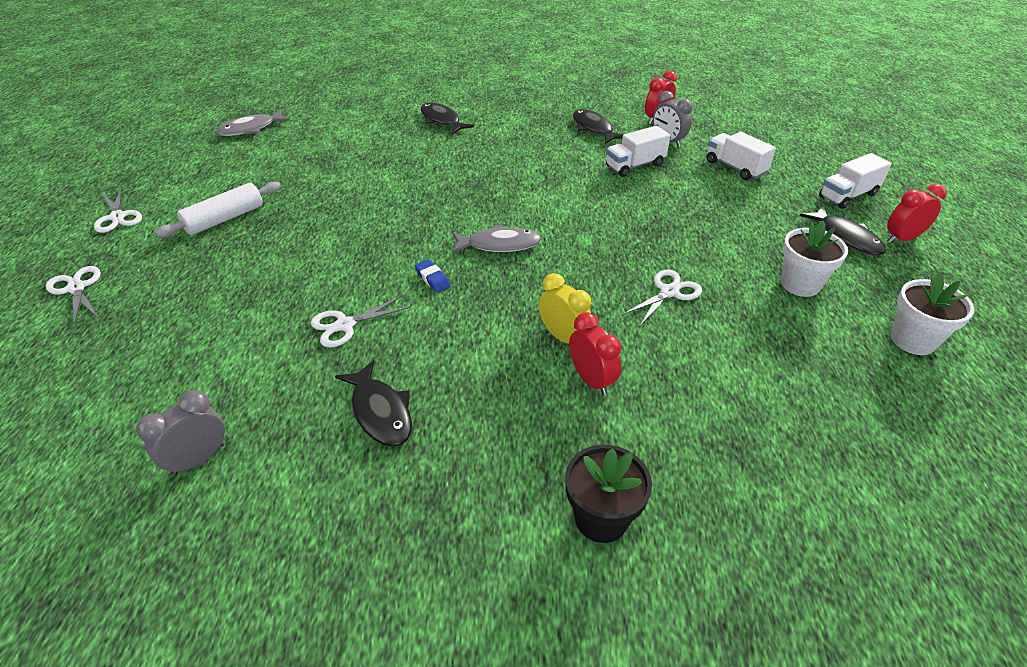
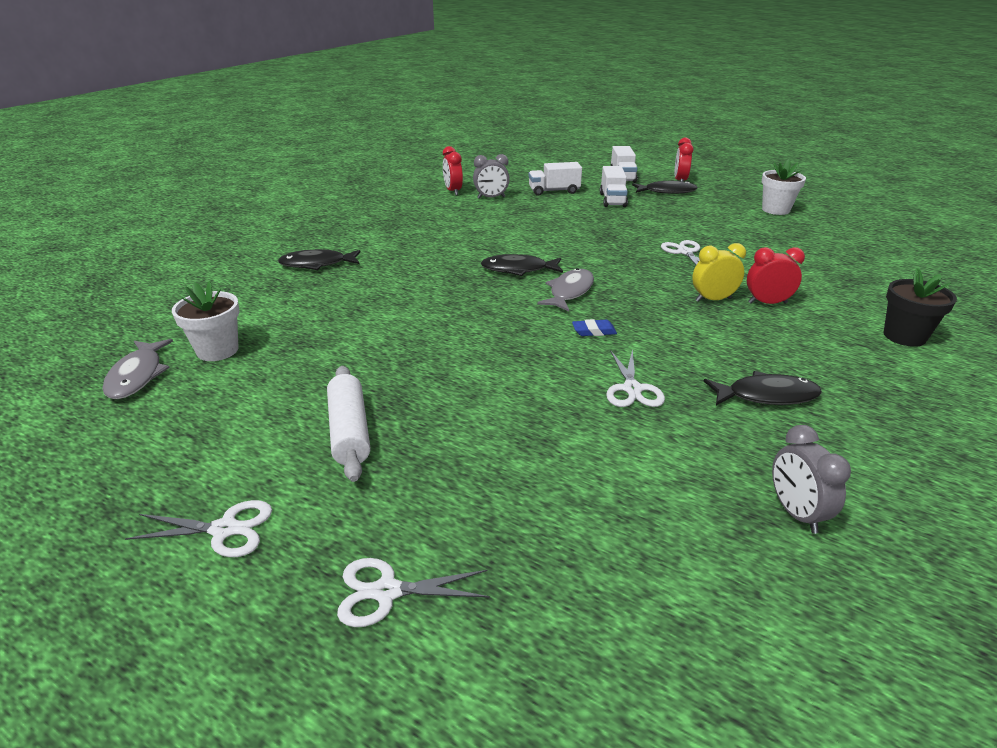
camera: 60 degrees left, 10 degrees down
black fish [573,109,623,144] -> black fish moved to [481,254,563,276]
white truck [606,126,671,177] -> white truck moved to [600,166,628,207]
white flower pot [781,221,848,297] -> white flower pot moved to [172,281,240,361]

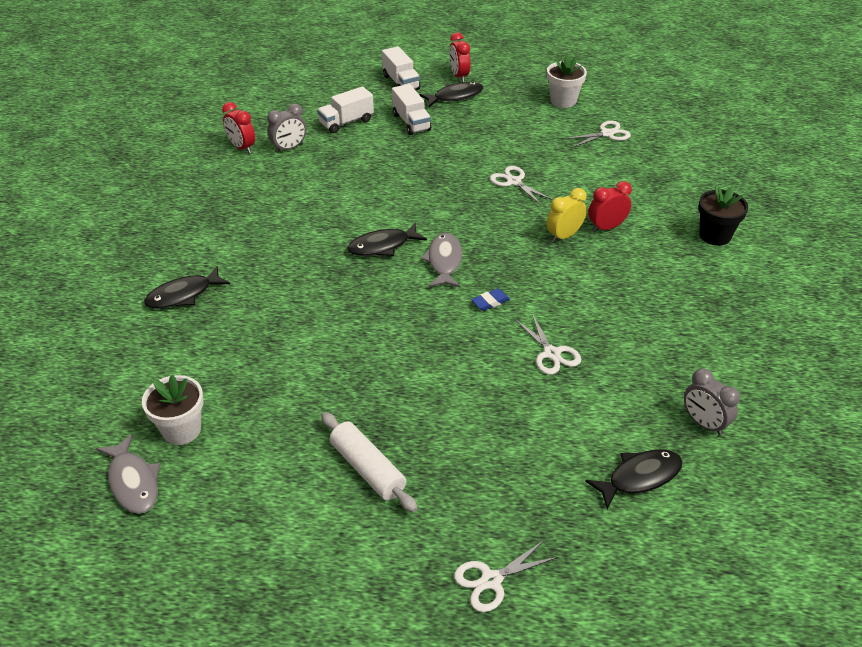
camera: 25 degrees left, 10 degrees up
white scissors [125,500,272,557] -> white scissors moved to [565,121,631,147]
black fish [704,371,822,405] -> black fish moved to [585,449,683,509]

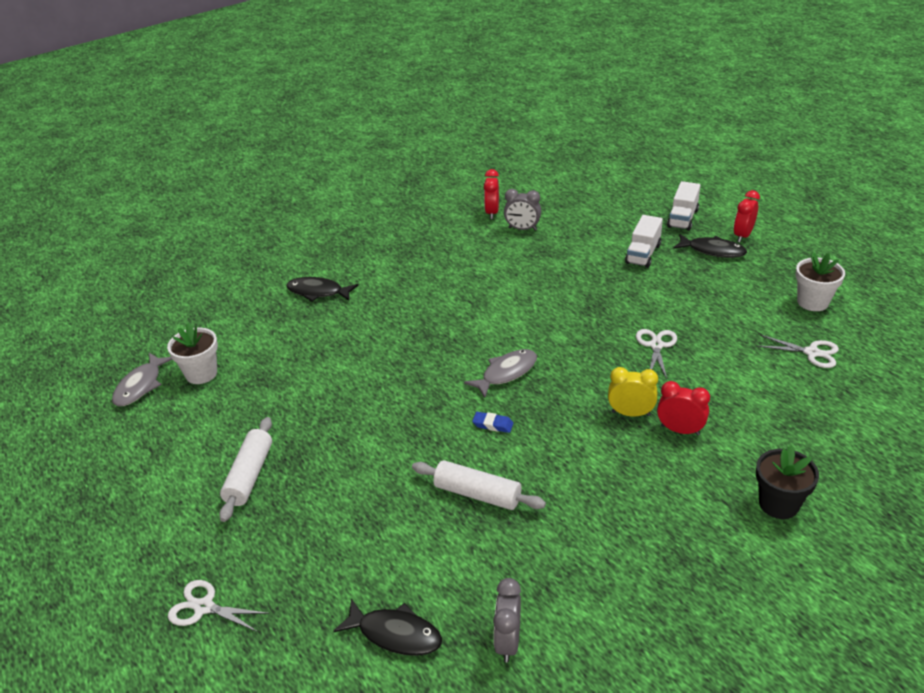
camera: 50 degrees right, 5 degrees down
white truck [317,86,374,133] -> none
black fish [347,223,427,256] -> none
white scissors [515,314,581,375] -> white rolling pin [412,460,546,510]

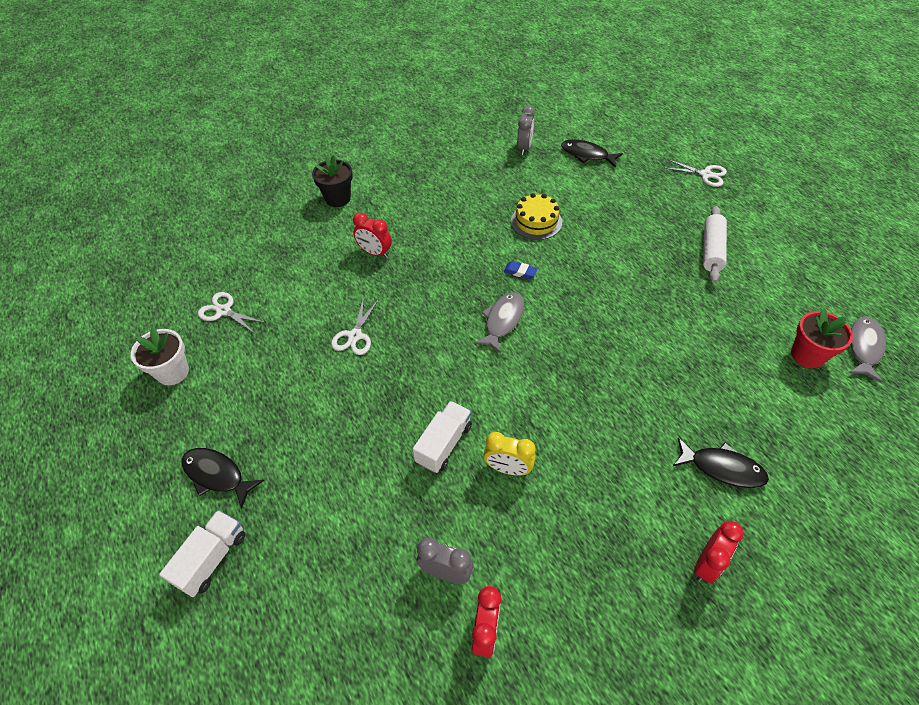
camera: 175 degrees left, 15 degrees up
white flower pot [167,323,218,384] -> red flower pot [791,308,853,368]
white rolling pin [412,460,546,510] -> yellow cake [511,193,562,240]
grey fish [464,349,537,398] -> grey fish turned 150 degrees clockwise [474,292,524,353]
yellow clock [608,367,658,417] -> yellow clock moved to [484,432,536,476]
white truck [625,215,663,268] -> white truck moved to [413,401,472,473]
red clock [734,190,760,242] -> red clock moved to [694,521,744,583]

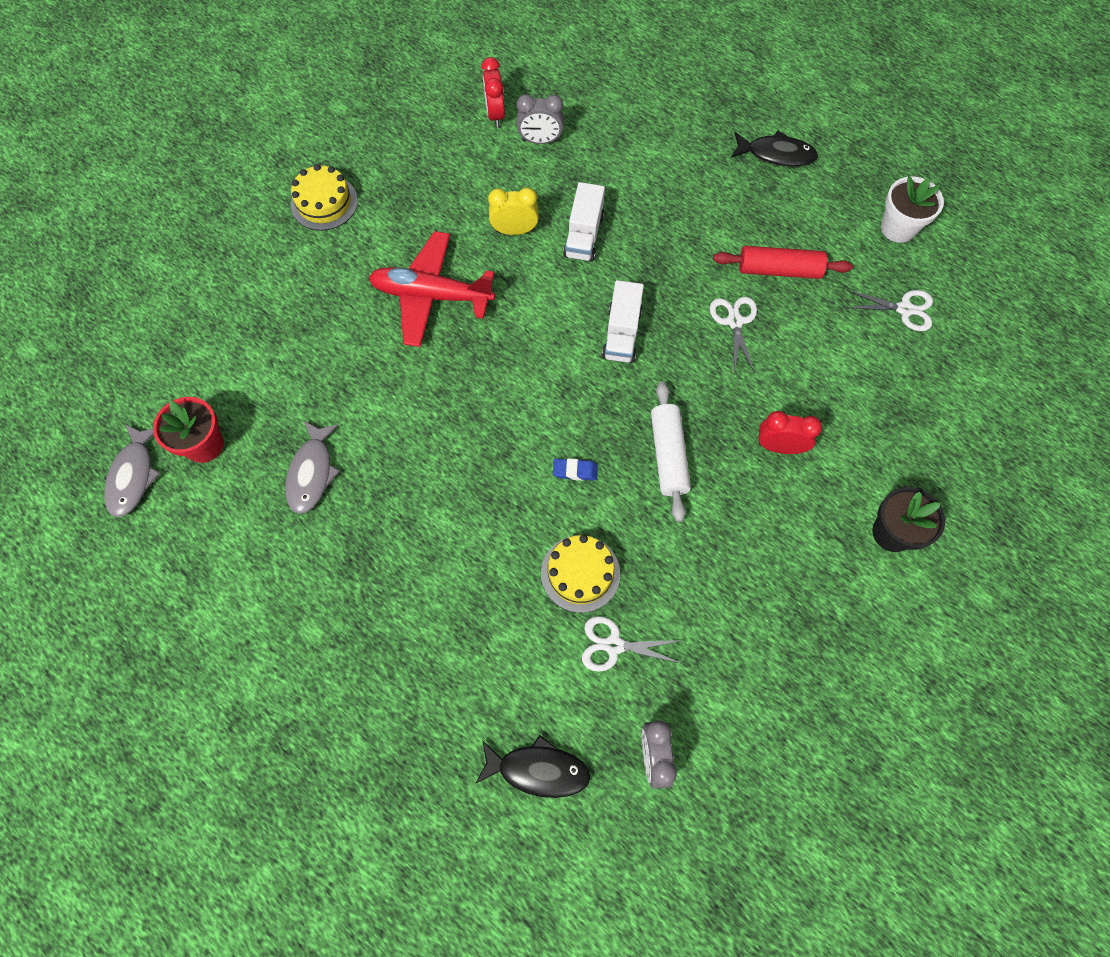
camera: 160 degrees right, 15 degrees up
white truck [159,510,245,597] -> white truck moved to [602,280,644,363]
grey fish [474,292,524,353] -> grey fish moved to [285,421,340,514]
white scissors [665,159,727,187] -> white scissors moved to [582,616,683,672]
black fish [672,438,769,488] -> none
red clock [694,521,744,583] -> yellow cake [291,164,358,231]
white rolling pin [703,206,727,283] -> white rolling pin moved to [651,382,691,522]
none -> red plane [369,231,495,347]
none -> red rolling pin [713,246,853,279]

